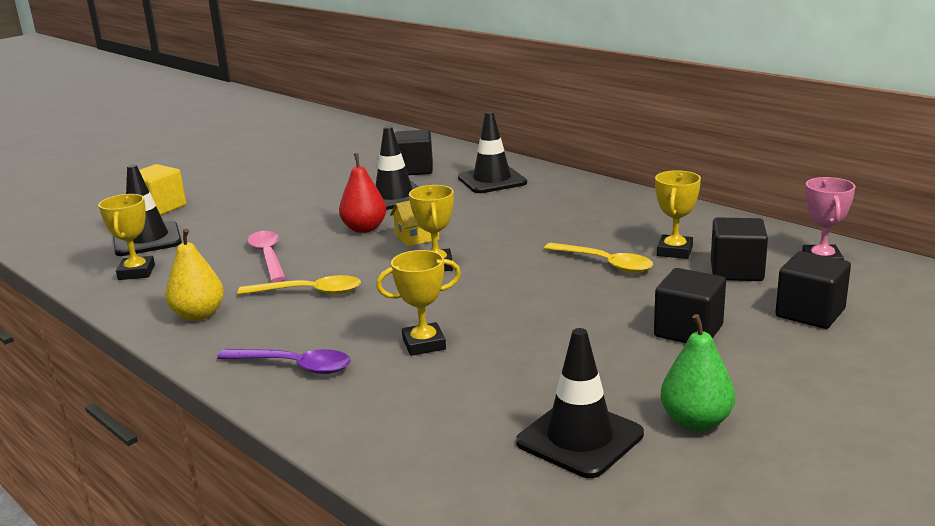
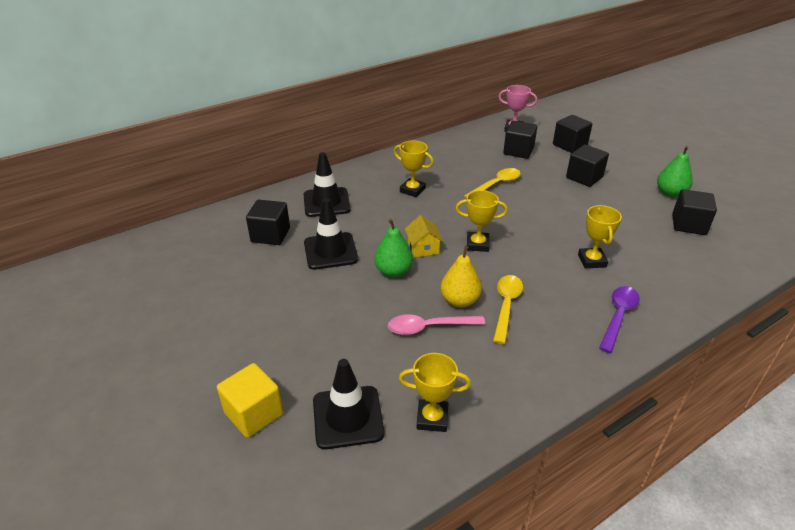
camera: 80 degrees left, 15 degrees up
yellow pear [165,229,224,321] -> yellow pear moved to [441,246,482,307]
red pear [339,153,386,233] -> green pear [374,219,413,277]
black traffic cone [516,328,644,478] -> black cube [672,189,717,235]
yellow trophy [655,170,701,259] -> yellow trophy moved to [394,140,434,197]

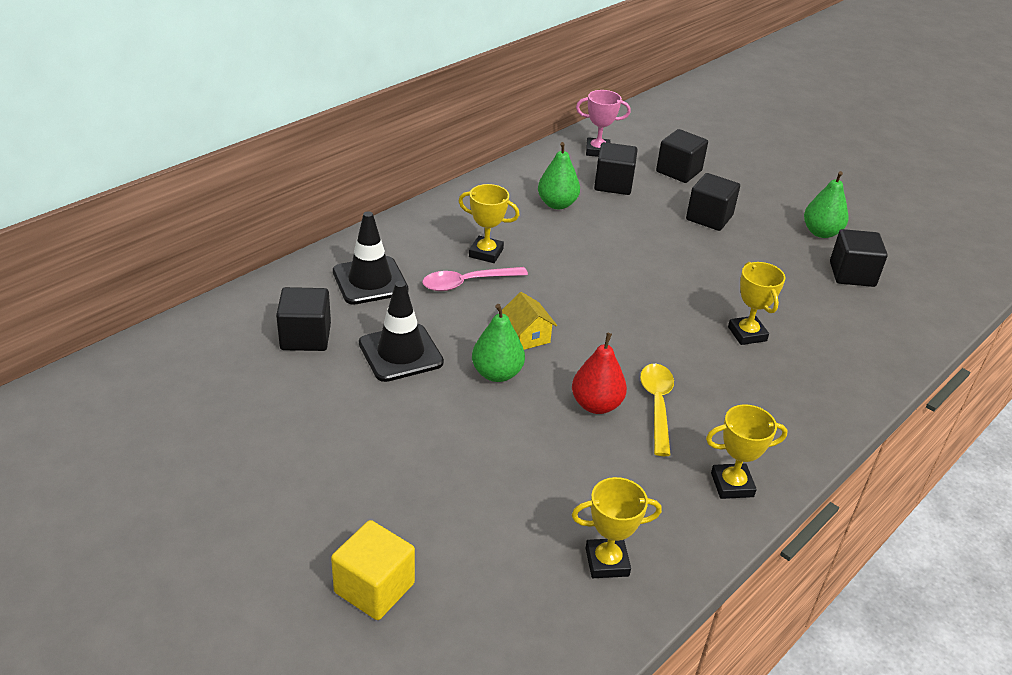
camera: 15 degrees left, 0 degrees up
black traffic cone [313,359,384,450] -> none
pink spoon [388,314,485,335] -> pink spoon moved to [422,267,528,291]
yellow pear [441,246,482,307] -> red pear [572,333,627,414]
yellow trophy [455,190,508,252] -> yellow trophy moved to [706,404,788,499]
yellow spoon [464,168,521,199] -> none
purple spoon [599,286,640,353] -> none
none -> green pear [538,142,580,209]

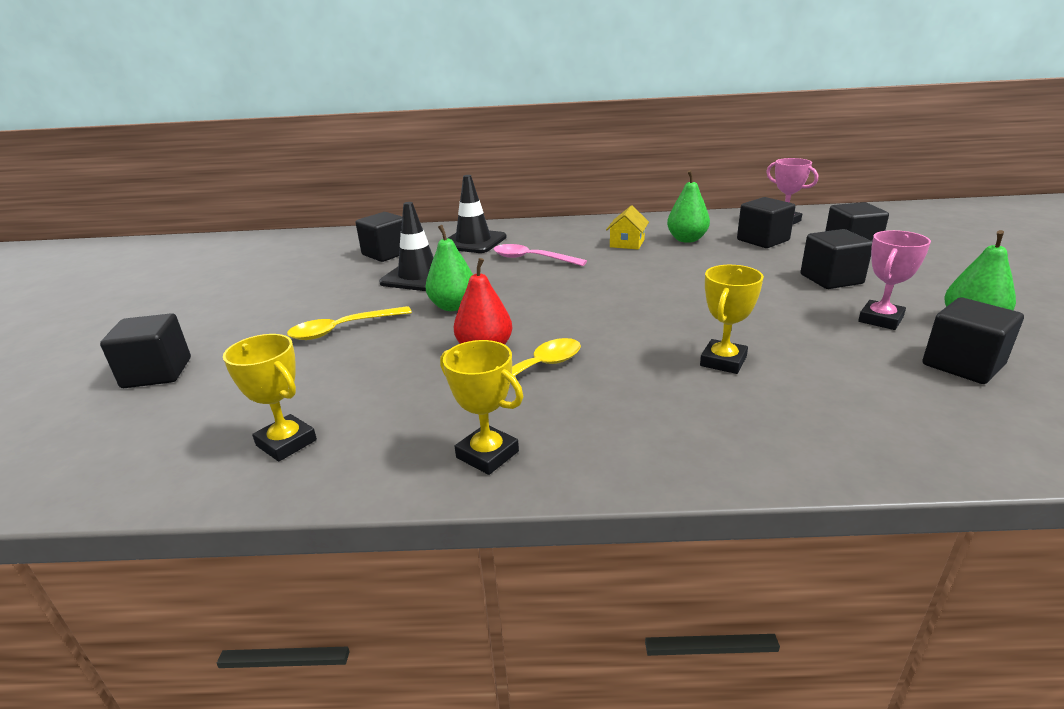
camera: 50 degrees right, 10 degrees down
yellow cube [331,520,415,620] -> black cube [100,313,191,388]
yellow trophy [458,184,520,263] -> none
yellow house [502,292,557,350] -> yellow house moved to [606,205,649,249]
none -> yellow spoon [287,306,412,340]
none -> pink trophy [858,230,931,330]

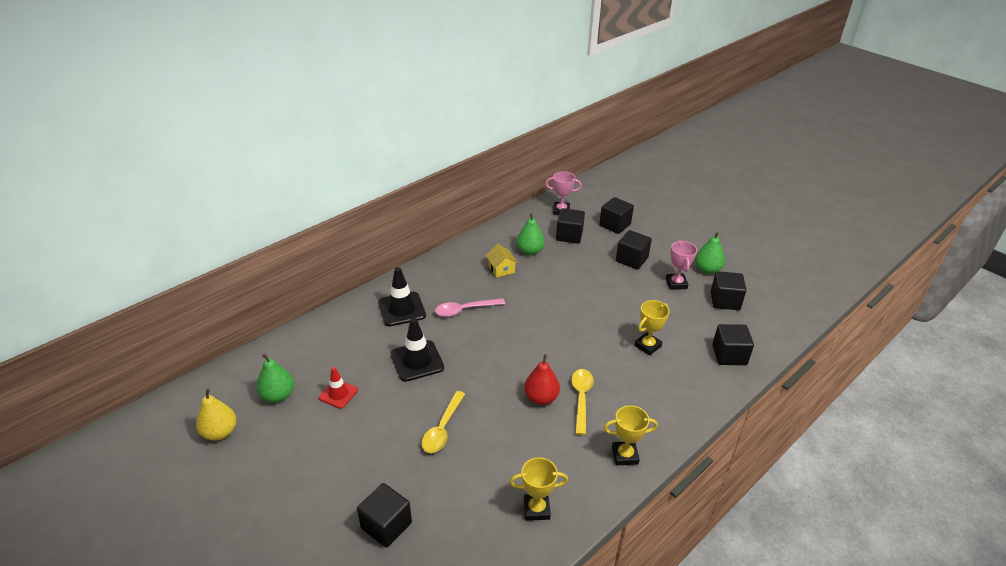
camera: 45 degrees left, 10 degrees up
black cube [356,212,402,262] -> black cube moved to [712,324,754,365]
green pear [425,225,473,311] -> green pear moved to [256,353,294,403]
yellow trophy [700,265,764,374] -> yellow trophy turned 60 degrees clockwise [634,300,670,356]
none -> yellow pear [196,389,236,441]
none -> red traffic cone [319,367,358,409]

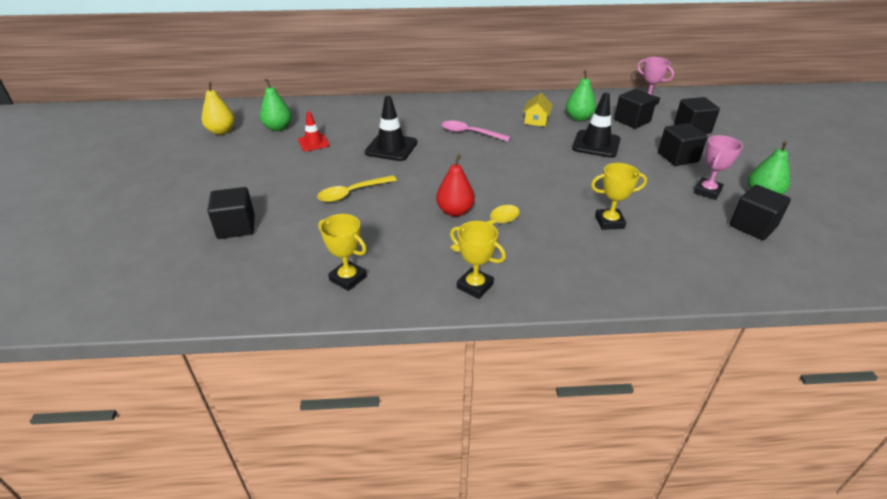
camera: 40 degrees right, 0 degrees up
black traffic cone [378,267,426,326] -> black traffic cone moved to [572,93,621,158]
black cube [712,324,754,365] -> none

